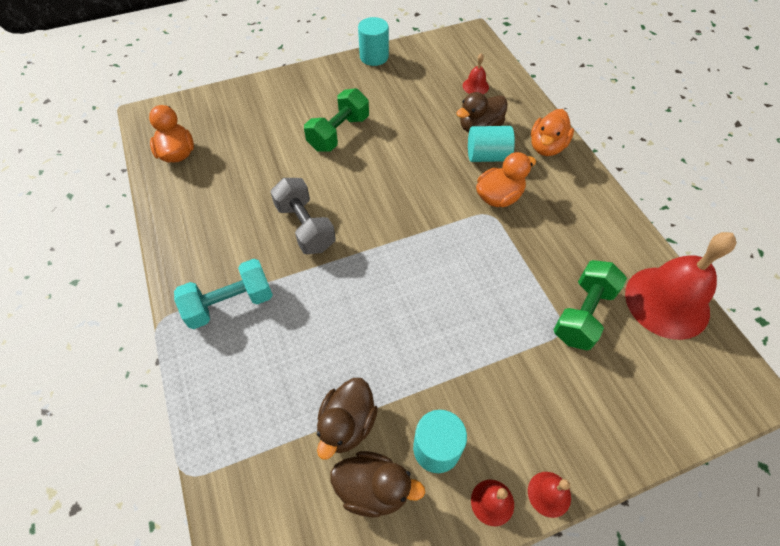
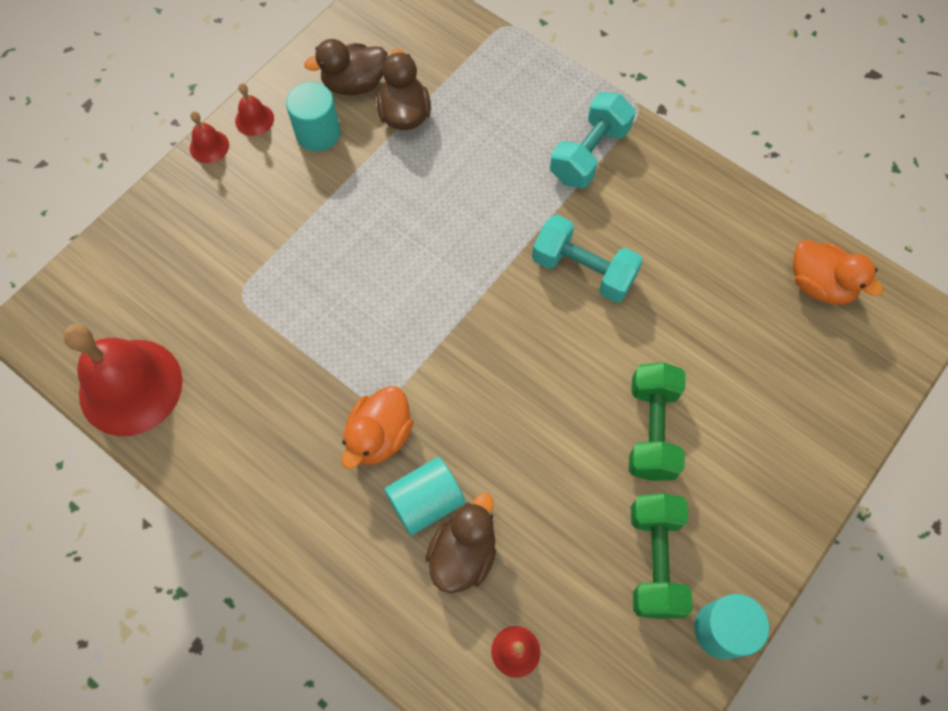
camera: 150 degrees right, 10 degrees up
grey dumbbell [270,178,336,254] -> turquoise dumbbell [532,215,643,303]
orange duck [531,109,574,156] -> none
green dumbbell [553,260,627,350] -> green dumbbell moved to [631,493,693,619]

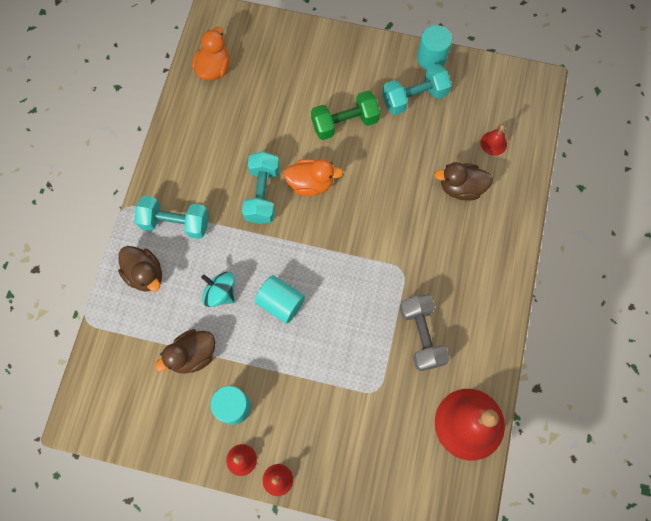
camera: 115 degrees left, 5 degrees up
brown duck [304,39,387,95] -> brown duck moved to [118,246,162,292]
orange duck [342,386,413,469] -> orange duck moved to [283,159,343,196]
turquoise cylinder [384,457,465,535] -> turquoise cylinder moved to [255,275,305,323]
green dumbbell [631,493,693,619] -> turquoise dumbbell [382,64,451,115]
none -> turquoise spinning top [201,272,235,307]
none -> grey dumbbell [400,294,450,371]

